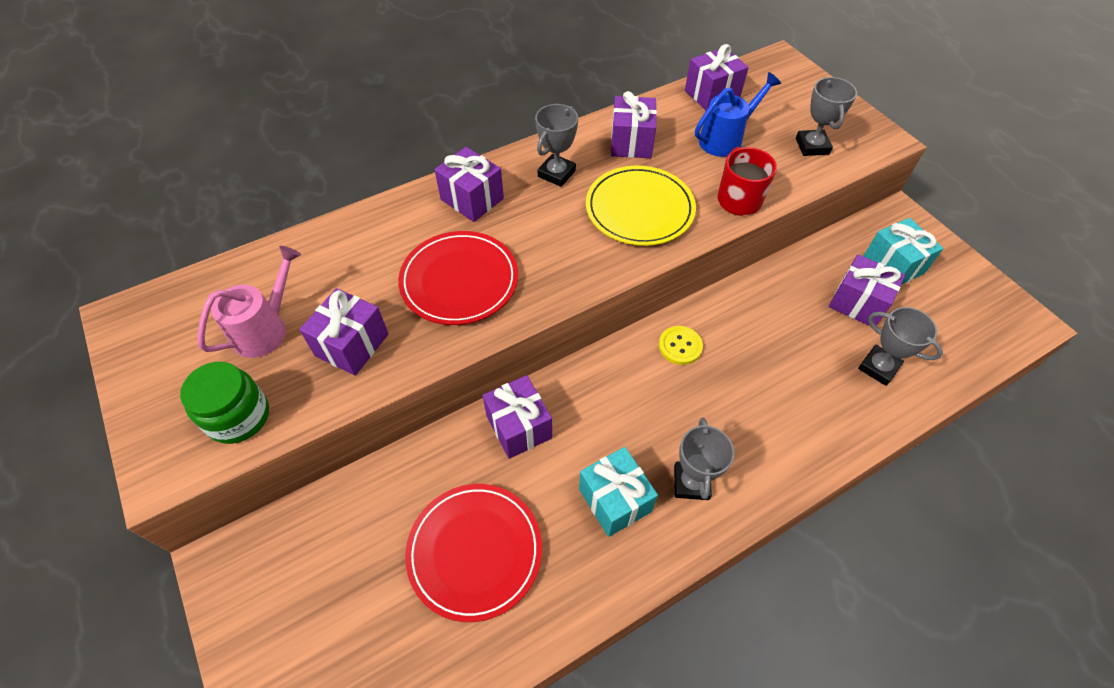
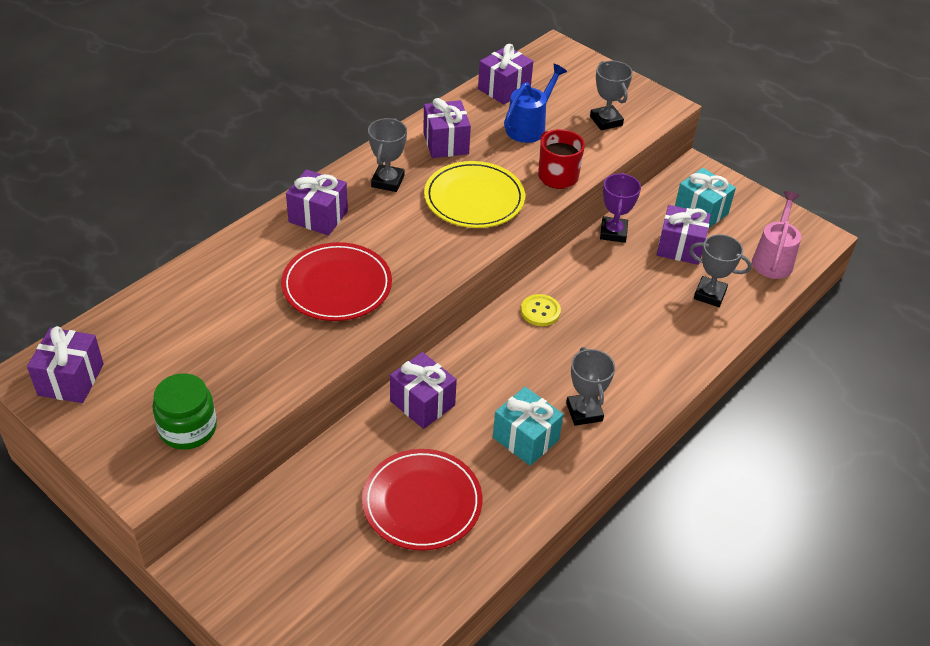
camera: 20 degrees left, 10 degrees down
pink watering can [198,246,301,358] -> pink watering can moved to [752,191,801,279]
purple gift [299,288,388,376] -> purple gift moved to [27,326,104,403]
none -> purple trophy [600,173,641,243]

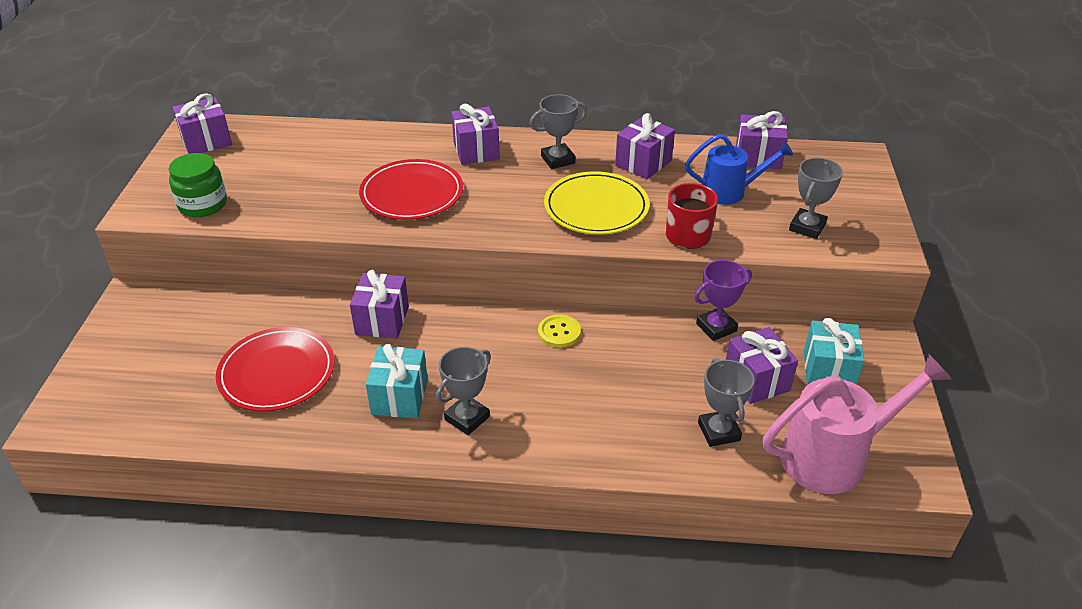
camera: 55 degrees right, 5 degrees down
pink watering can [752,191,801,279] -> pink watering can [763,353,952,494], size x1.53

